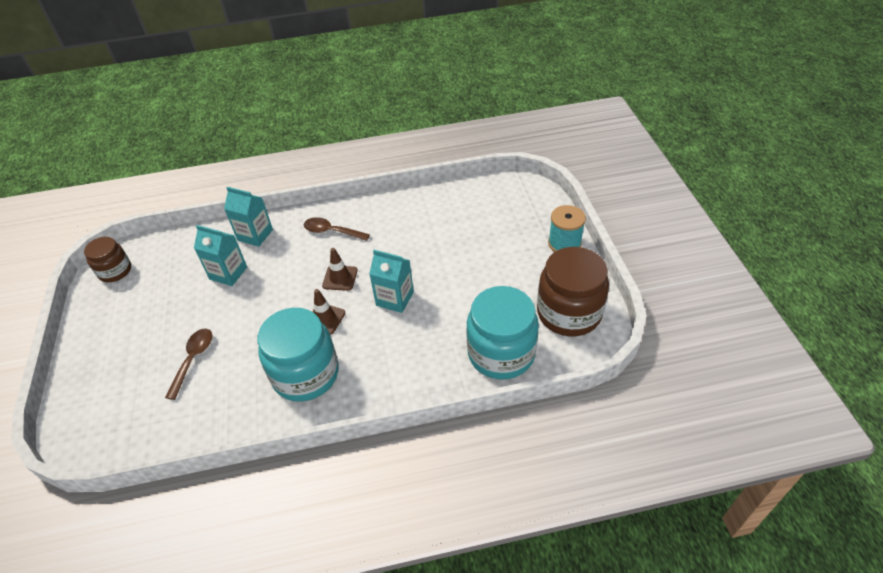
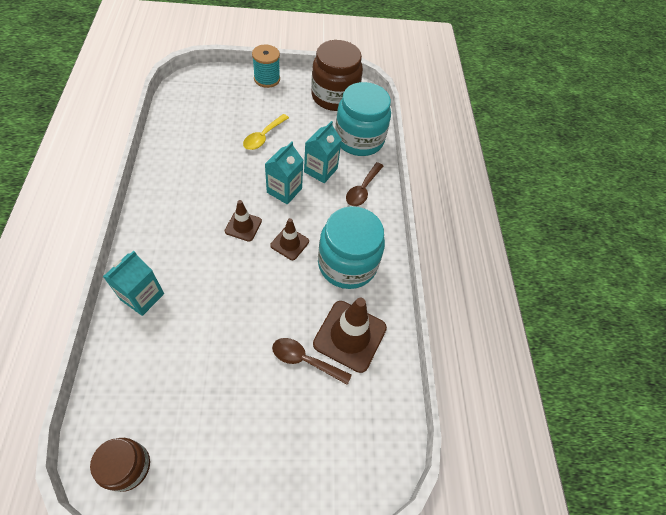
camera: 90 degrees left, 10 degrees up
turquoise carton [194,225,247,286] -> turquoise carton moved to [304,121,342,183]
brown spoon [304,217,370,241] -> brown spoon moved to [346,162,383,206]
none -> yellow spoon [243,114,289,150]
none -> brown traffic cone [313,298,387,373]

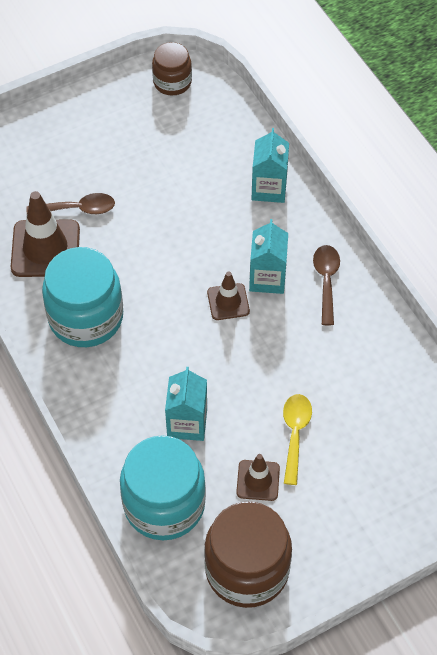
camera: 160 degrees right, 0 degrees up
turquoise spool [252,45,280,88] -> none
turquoise carton [265,141,303,205] -> turquoise carton moved to [249,219,288,294]
brown traffic cone [270,218,309,260] -> brown traffic cone moved to [236,454,280,501]
brown spoon [346,162,383,206] -> brown spoon moved to [313,245,340,326]

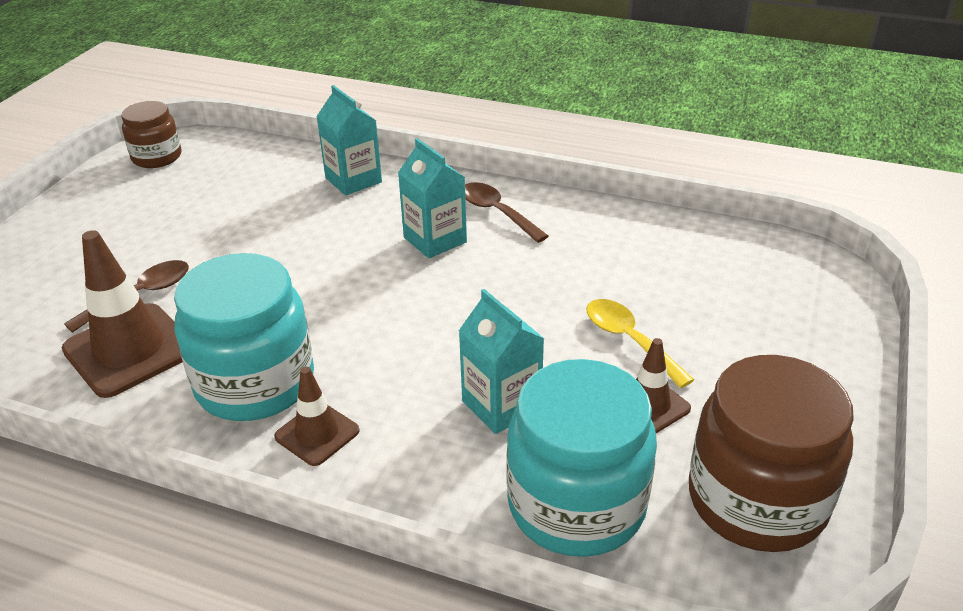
camera: 40 degrees left, 20 degrees down
brown traffic cone [207,272,250,320] -> brown traffic cone moved to [274,367,360,466]

